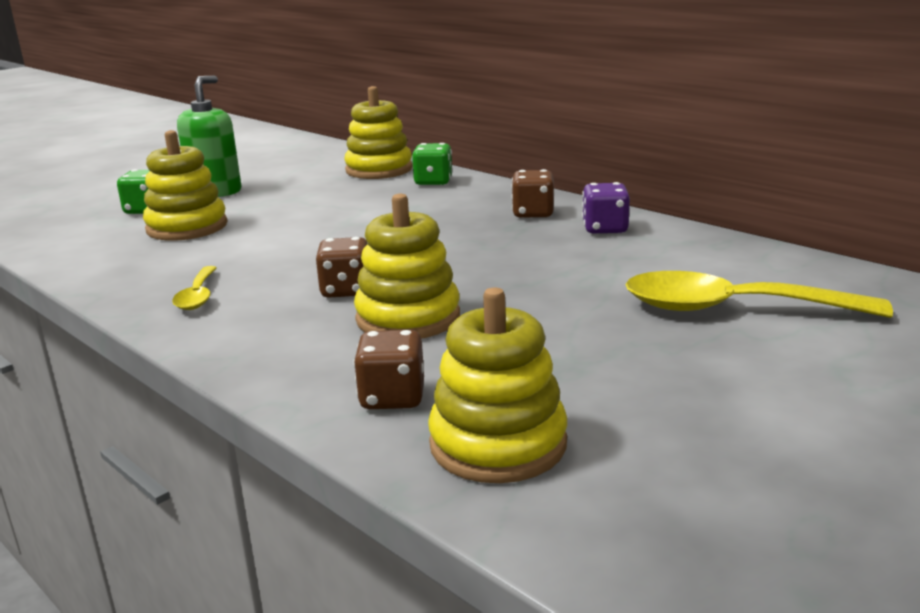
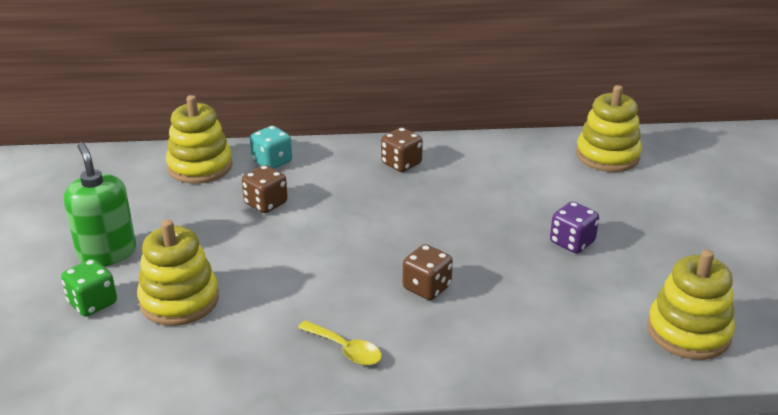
camera: 50 degrees left, 10 degrees up
yellow stacking toy [354,194,460,339] -> yellow stacking toy moved to [576,85,642,172]
brown dice [354,330,424,409] -> brown dice moved to [242,165,288,213]
green dice [412,143,453,185] -> turquoise dice [250,126,292,169]
purple dice [582,182,630,234] -> purple dice moved to [550,202,599,253]
yellow spoon [625,271,893,318] -> none

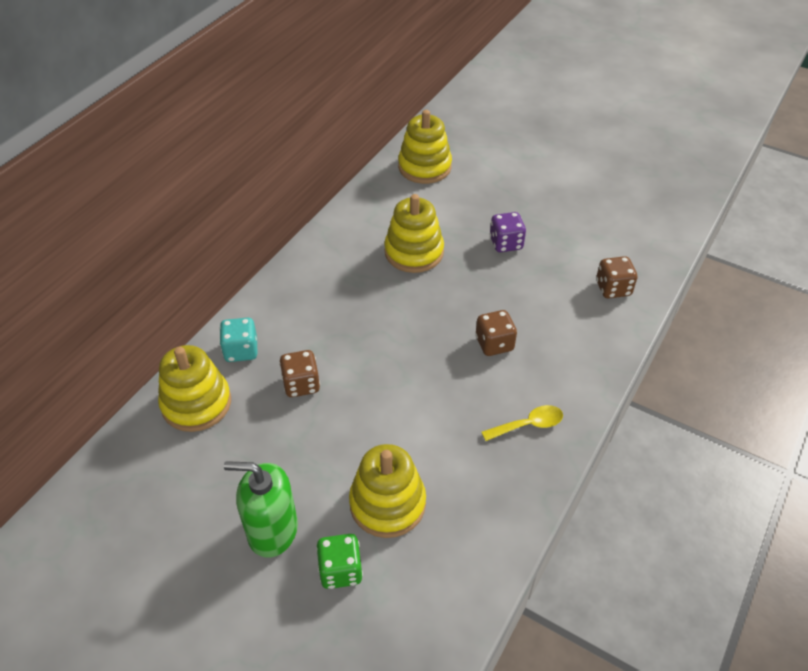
camera: 55 degrees left, 15 degrees up
brown dice [381,127,423,172] -> brown dice moved to [596,256,637,298]
yellow stacking toy [647,250,735,360] -> yellow stacking toy moved to [384,194,444,273]

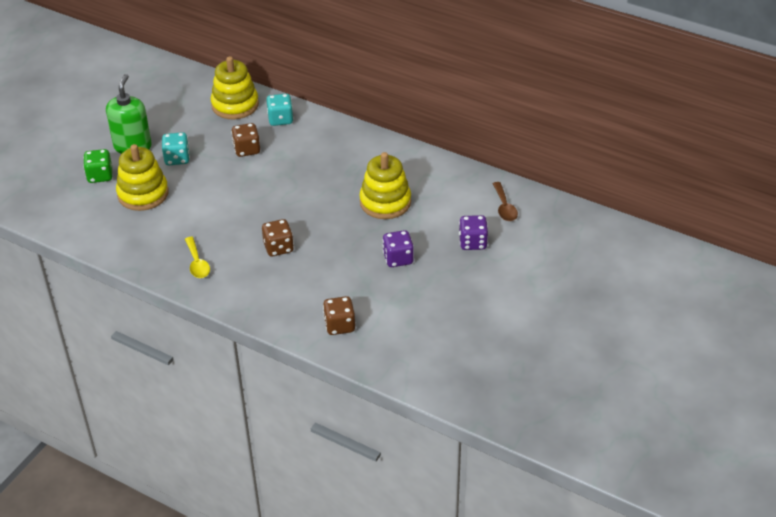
camera: 90 degrees right, 5 degrees down
yellow stacking toy [398,110,452,184] -> brown spoon [493,182,518,221]
none -> turquoise dice [162,132,190,165]
none -> purple dice [459,215,488,250]

